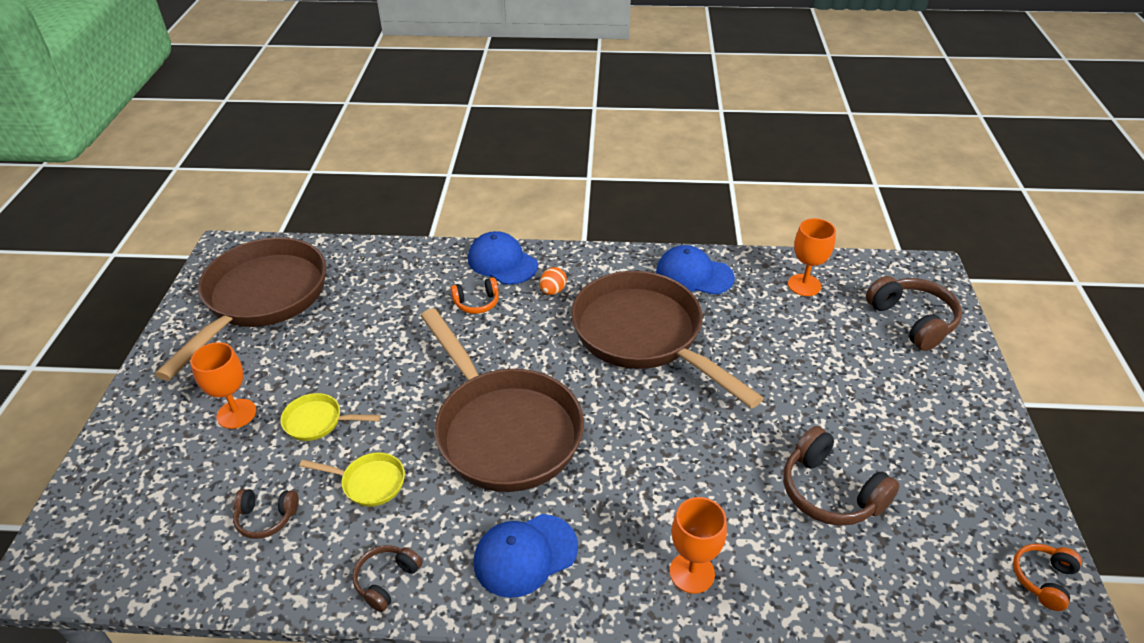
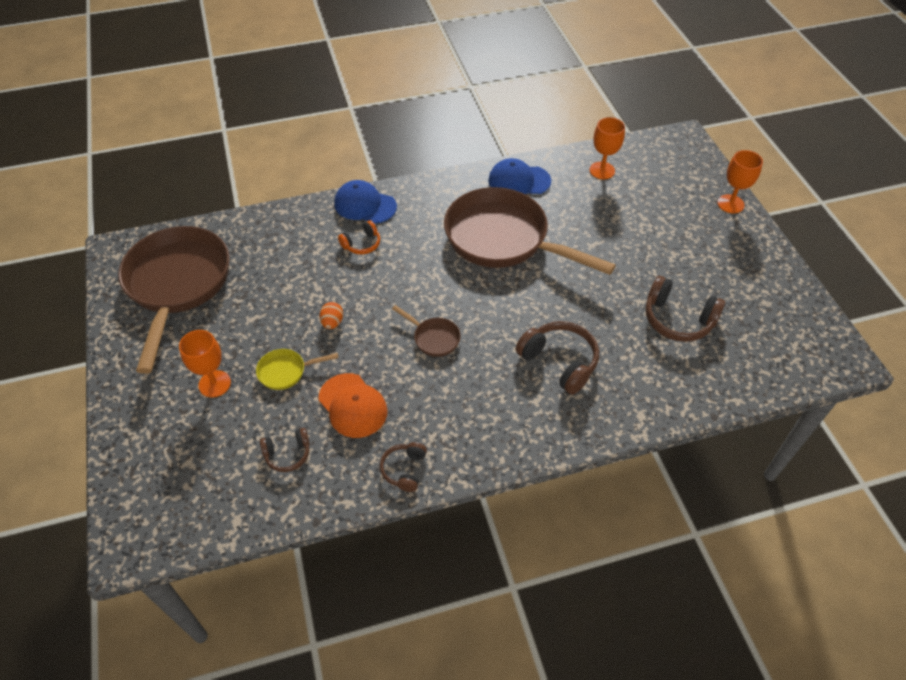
camera: 20 degrees left, 10 degrees up
yellow pan [299,452,405,507] -> orange cap [318,373,388,438]
brown pan [421,308,584,492] -> brown pan [392,305,461,357], size x0.41
blue cap [474,514,578,598] -> none
orange egg [540,267,567,295] -> orange egg moved to [320,302,343,329]
orange goblet [670,497,727,594] -> orange goblet moved to [717,150,763,213]
brown headphones [866,276,962,351] -> brown headphones moved to [515,321,599,395]
orange headphones [1013,544,1082,611] -> none

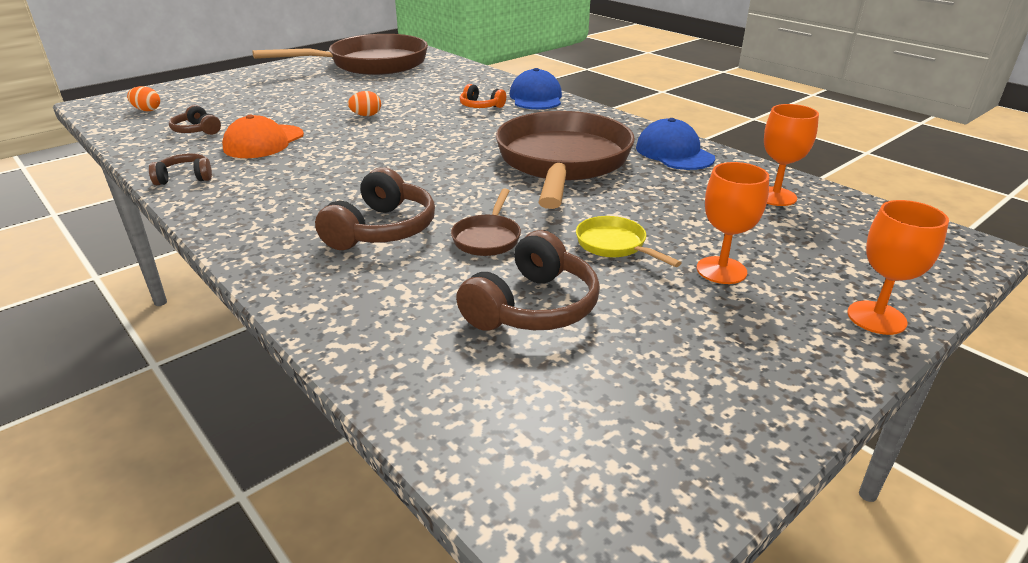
camera: 65 degrees right, 20 degrees down
orange goblet [179,330,231,397] -> orange goblet moved to [696,162,769,284]
yellow pan [256,349,339,390] -> yellow pan moved to [576,216,682,267]
brown pan [392,305,461,357] -> brown pan moved to [451,188,521,256]
brown headphones [646,276,725,342] -> brown headphones turned 150 degrees counterclockwise [456,230,600,331]
none -> orange egg [127,86,160,111]

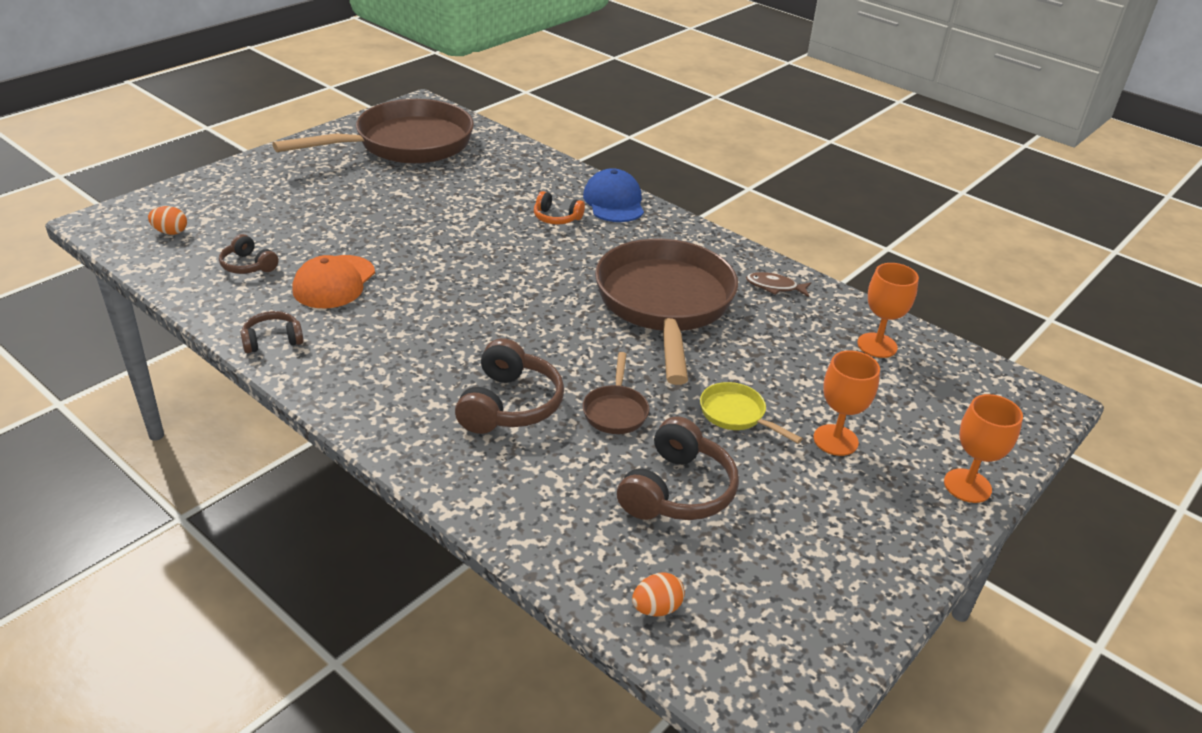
camera: 10 degrees left, 5 degrees up
orange egg [348,91,381,116] -> orange egg moved to [632,572,685,616]
blue cap [636,118,715,170] -> brown fish [746,272,811,297]

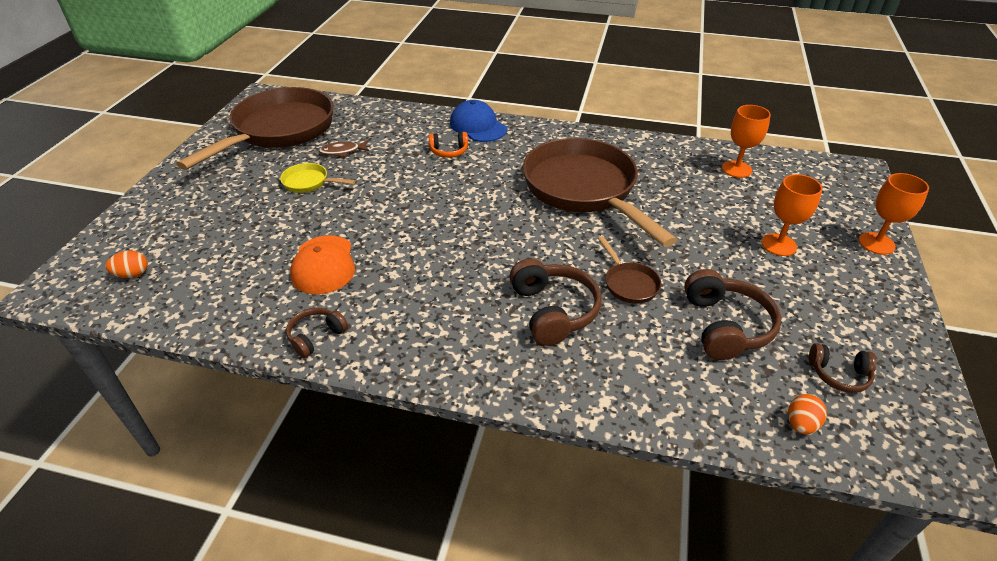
camera: 25 degrees left, 5 degrees up
brown headphones [219,234,279,274] -> brown headphones moved to [809,343,877,393]
yellow pan [700,382,803,444] -> yellow pan moved to [280,163,355,193]
brown fish [746,272,811,297] -> brown fish moved to [319,141,369,157]

